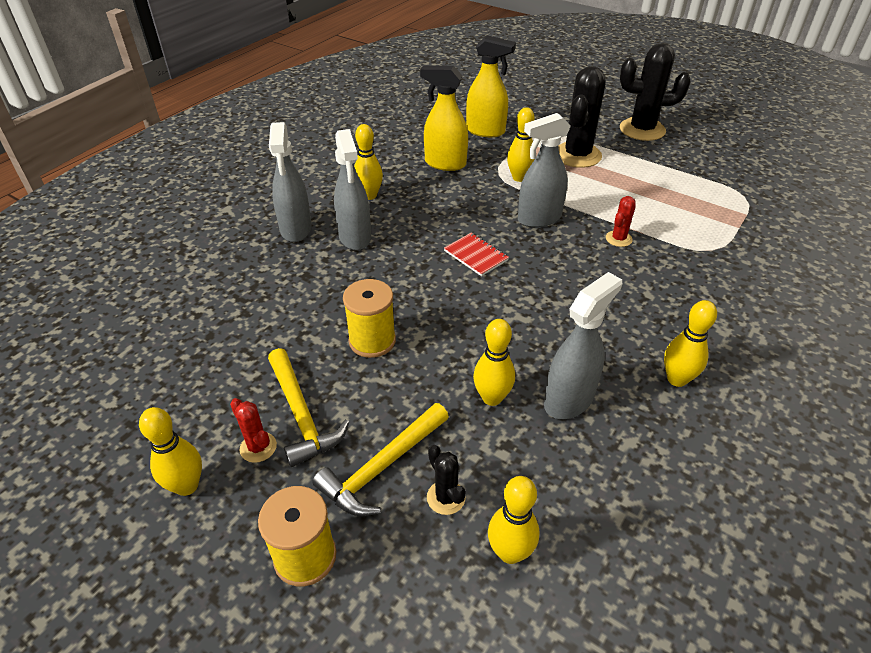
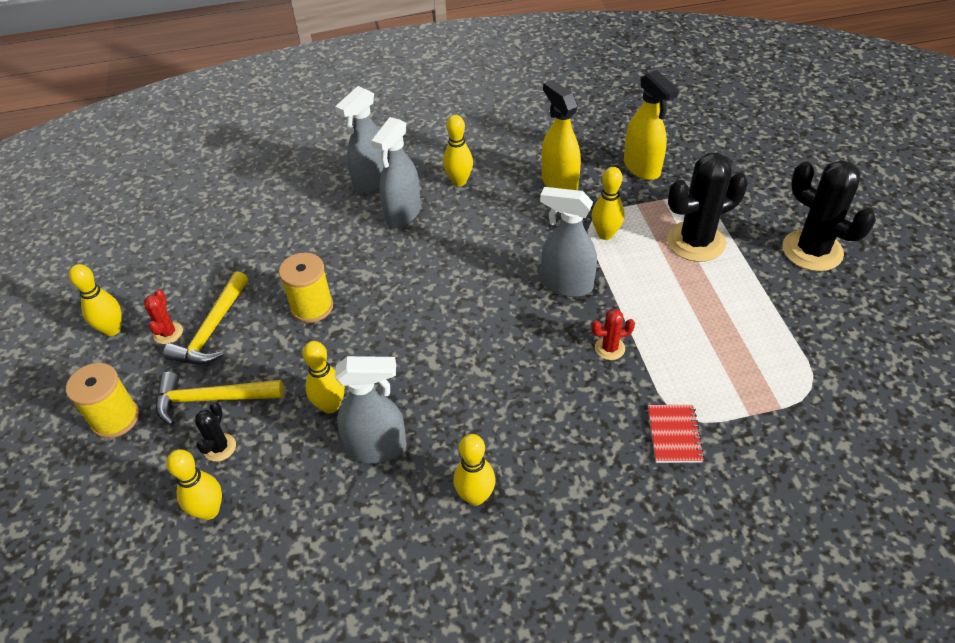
camera: 45 degrees right, 5 degrees up
red notebook [444,233,509,276] -> red notebook moved to [648,405,704,463]

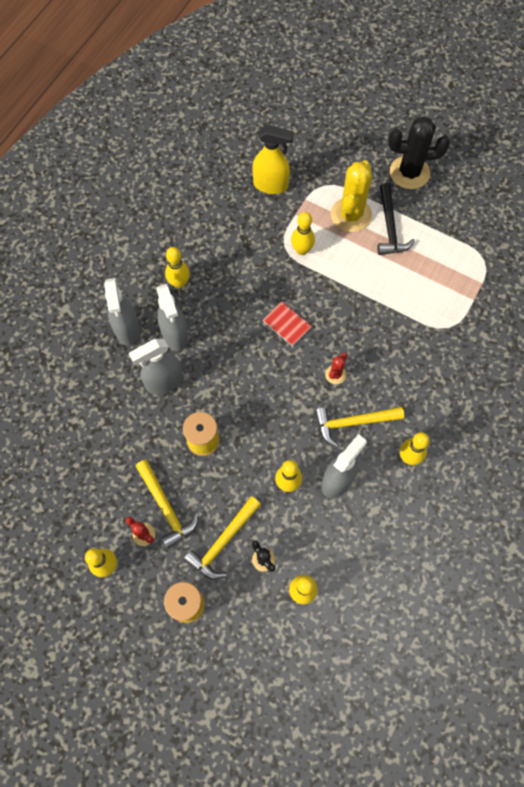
camera: 50 degrees left, 20 degrees up
grey spray bottle [540,187,597,297] -> grey spray bottle moved to [129,339,183,395]
yellow spray bottle [542,80,581,190] -> none
red cactus [591,309,635,360] -> red cactus moved to [325,353,347,384]
red notebook [648,405,704,463] -> red notebook moved to [263,301,312,346]
black cactus [667,153,748,262] -> yellow cactus [331,160,372,232]
none -> yellow hammer [315,407,404,447]
none -> black hammer [377,183,415,255]

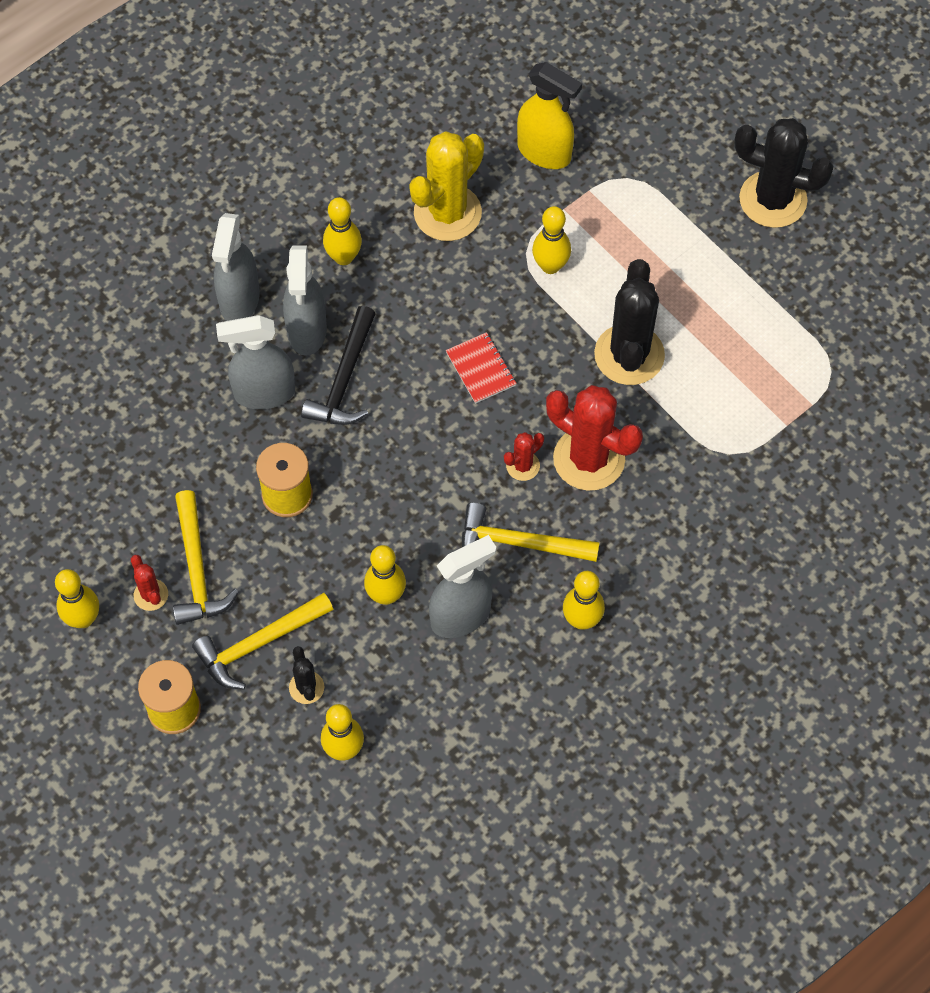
camera: 20 degrees right, 5 degrees down
yellow cactus [331,160,372,232] -> yellow cactus moved to [409,131,484,241]
black hammer [377,183,415,255] -> black hammer moved to [301,306,376,425]
none -> red cactus [546,385,643,491]
none -> black cactus [594,259,665,385]

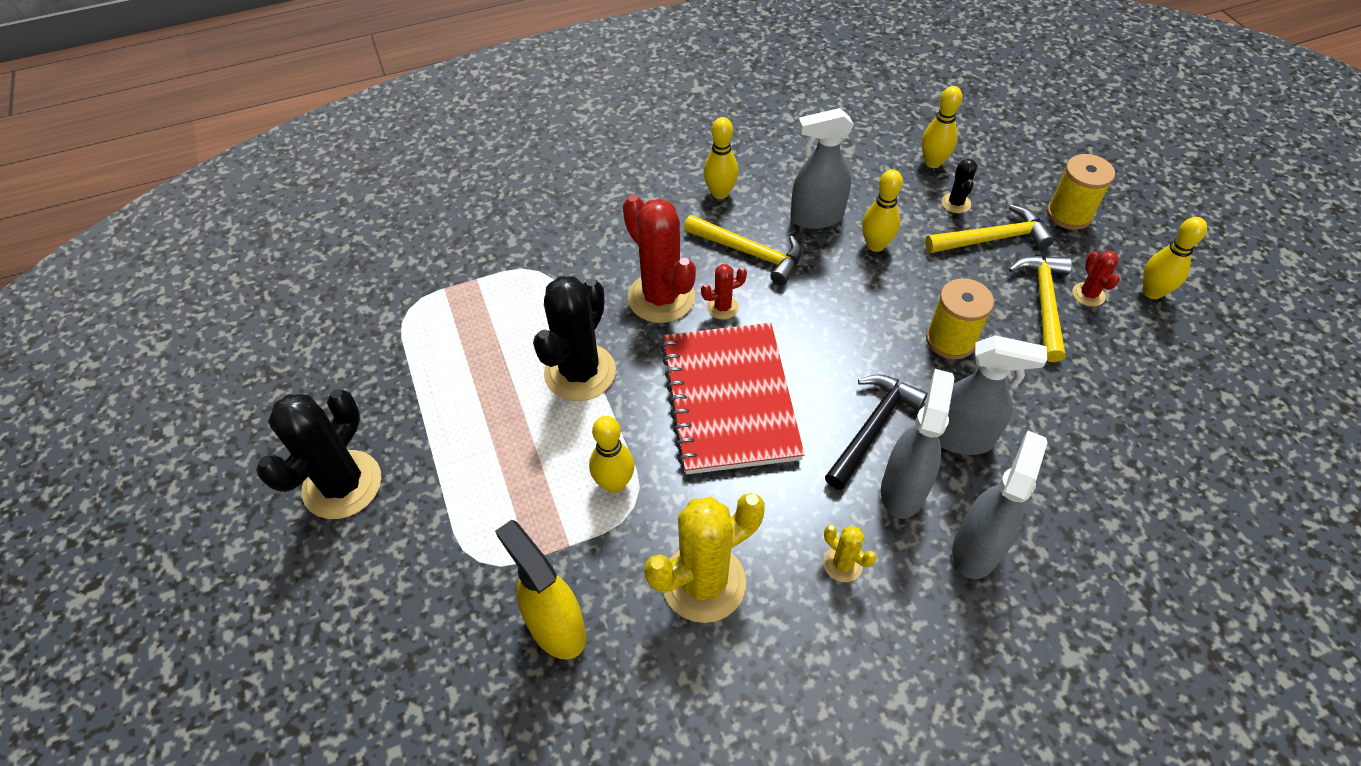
camera: 160 degrees left, 10 degrees down
yellow bowling pin [323,197,362,265] -> yellow cactus [823,525,876,582]
red notebook [446,332,517,404] -> red notebook [661,323,805,474], size x2.36
black cactus [734,118,834,228] -> black cactus turned 75 degrees clockwise [256,389,381,519]

